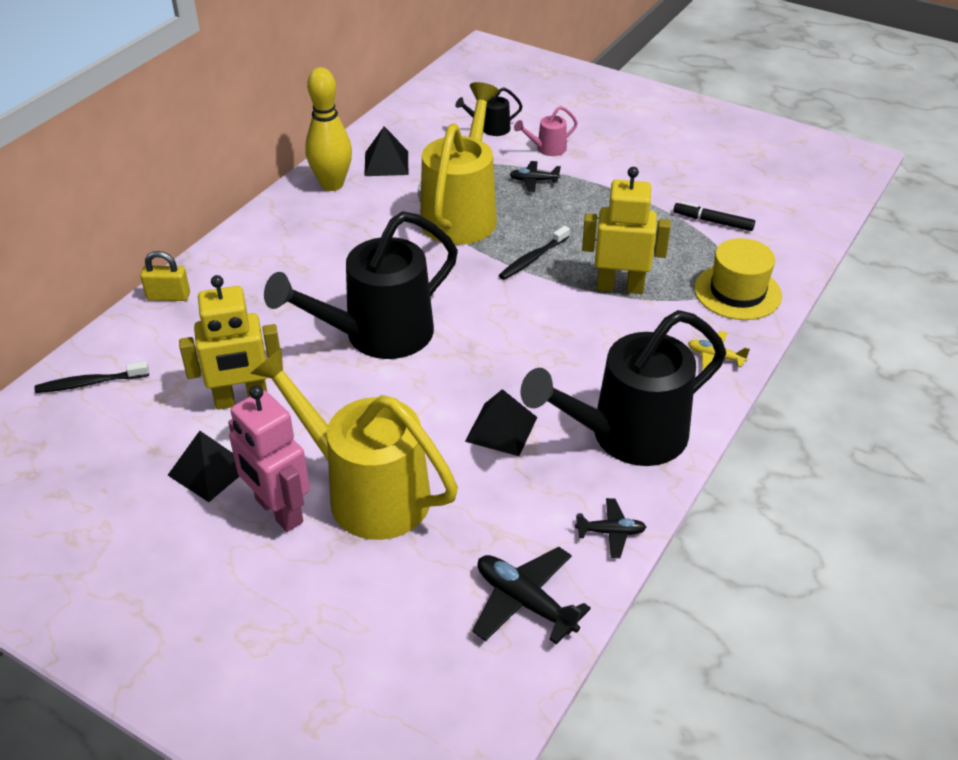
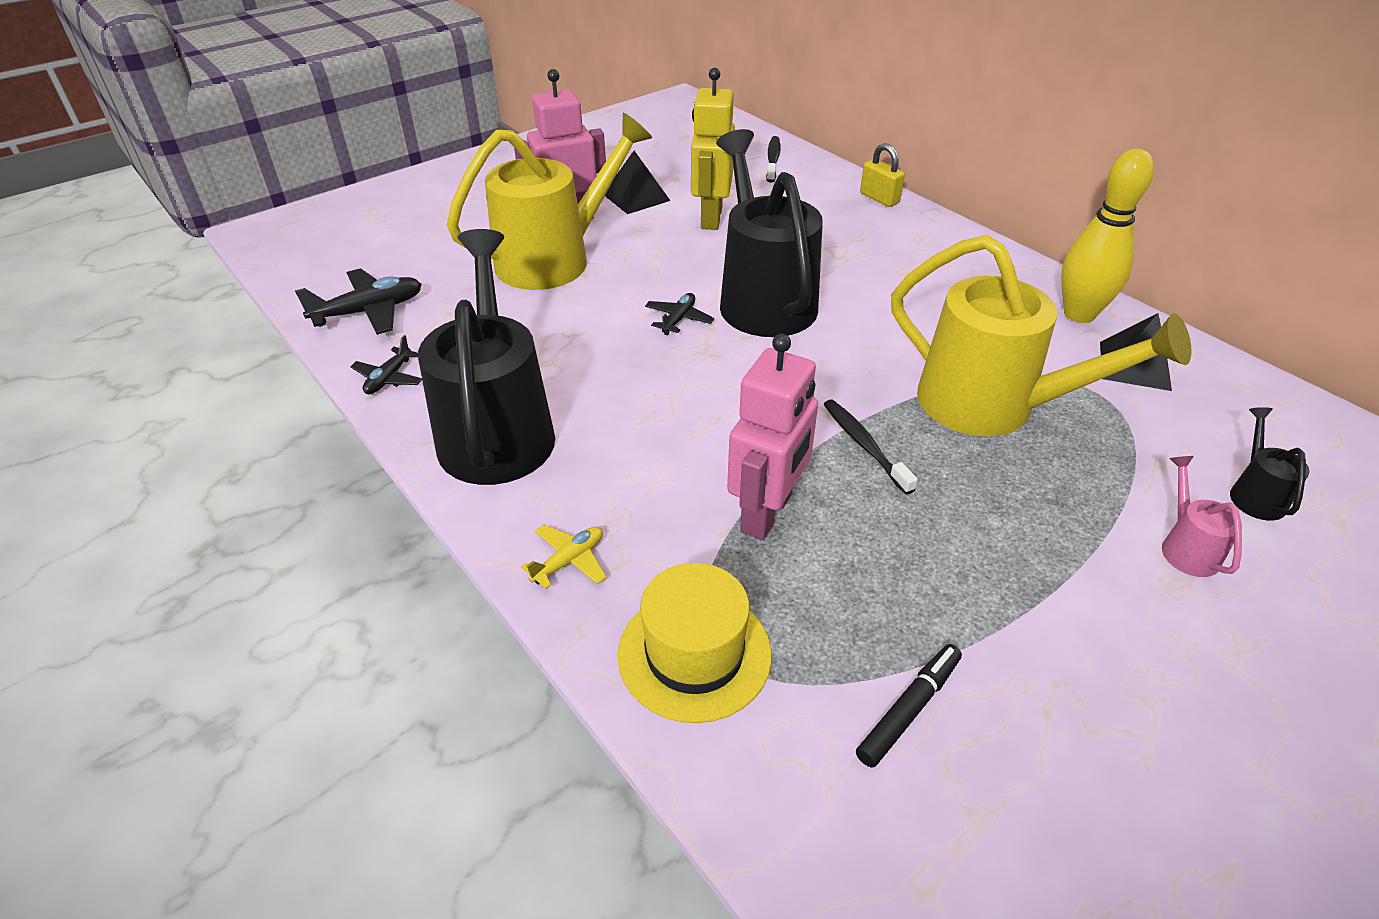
camera: 110 degrees right, 0 degrees up
yellow padlock [140,251,190,301] -> yellow padlock turned 60 degrees counterclockwise [860,143,905,207]
black pyramid [465,389,537,456] -> none
black plane [509,161,561,192] -> black plane moved to [645,293,714,335]
yellow robot [582,167,671,294] -> pink robot [727,333,818,540]

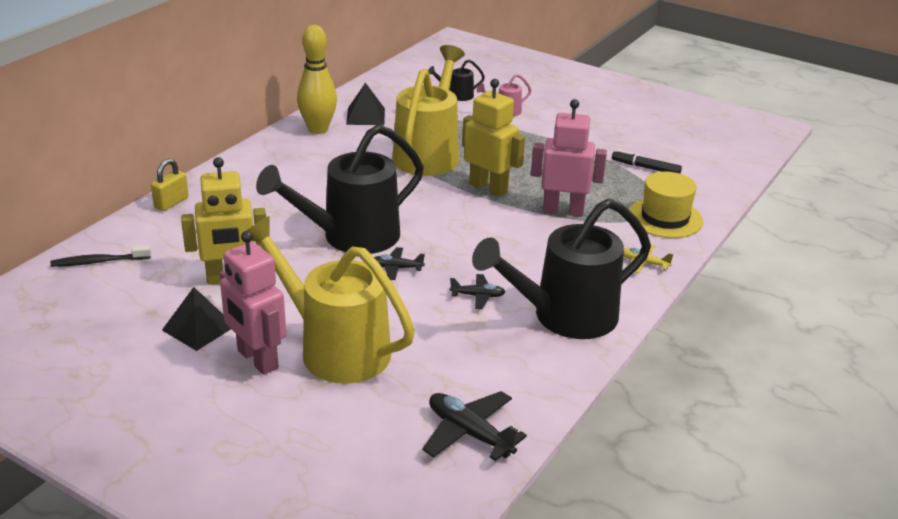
camera: 110 degrees left, 10 degrees down
black plane [350,335,422,394] -> black plane moved to [450,274,505,309]
black toothbrush [824,399,918,495] -> yellow robot [462,79,525,197]

